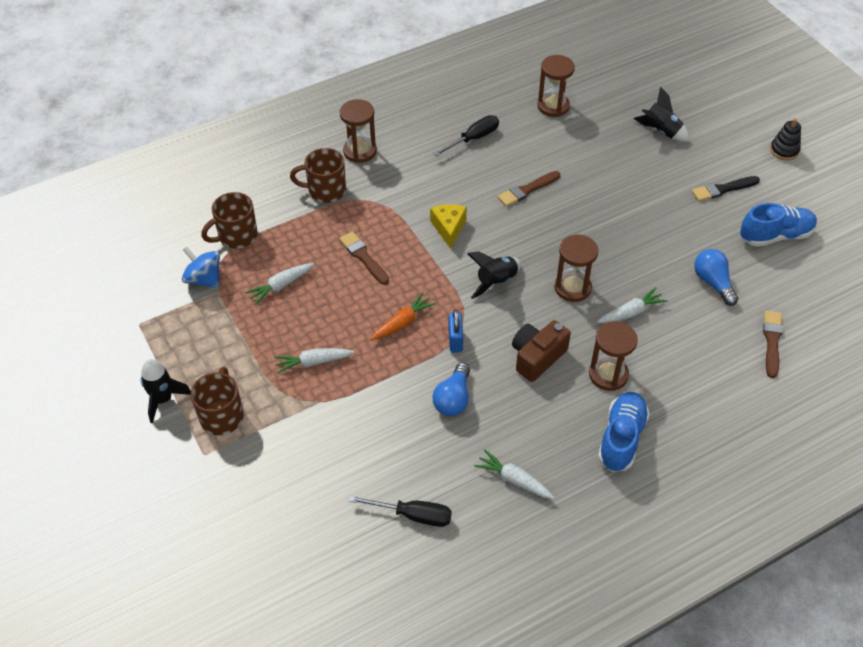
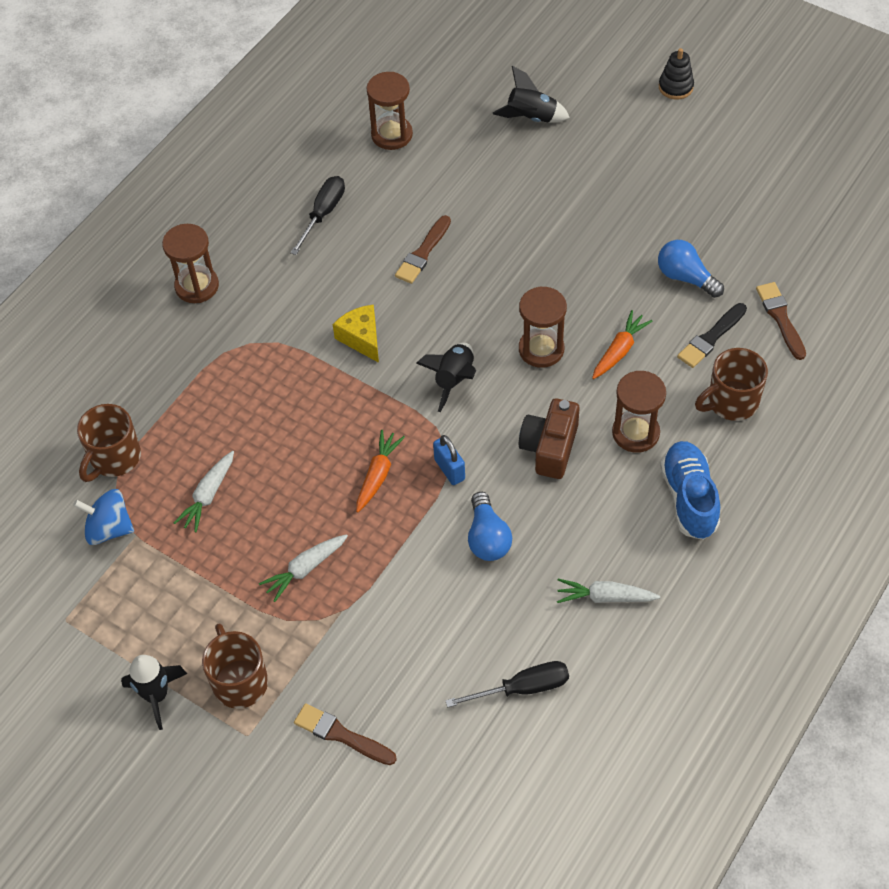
camera: 25 degrees left, 5 degrees up
brown mug [290,148,346,203] -> brown mug moved to [695,348,768,421]
brown brush [339,232,389,285] -> brown brush moved to [294,703,397,765]
white carrot [597,287,667,323] -> orange carrot [592,310,653,379]
black brush [692,176,760,201] -> black brush moved to [677,303,747,368]
blue shoe [740,203,817,247] -> none

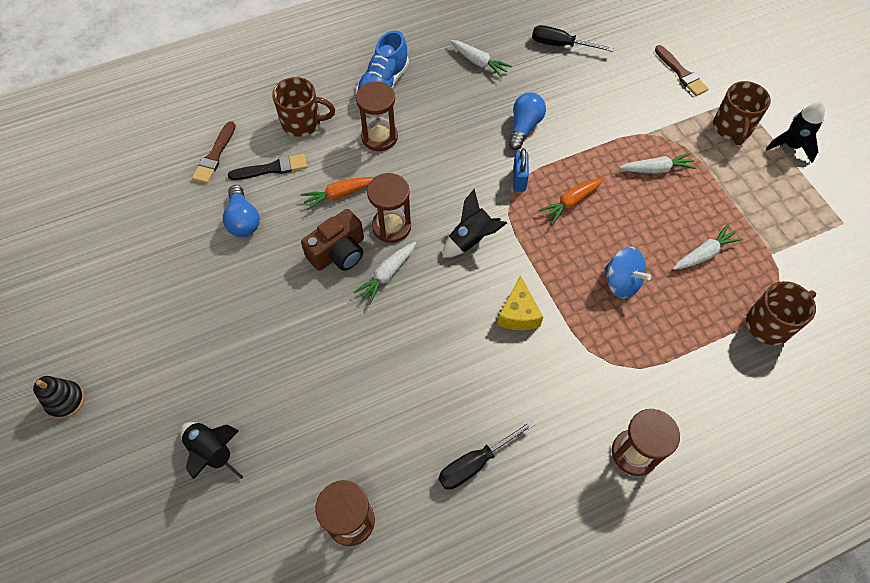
camera: 150 degrees left, 5 degrees up
blue spinning top [73,489,134,545] -> blue spinning top moved to [604,247,651,298]
brown brush [395,215,451,284] -> none
brown camera [519,398,580,479] -> brown camera moved to [301,209,364,271]
none -> white carrot [353,242,416,305]

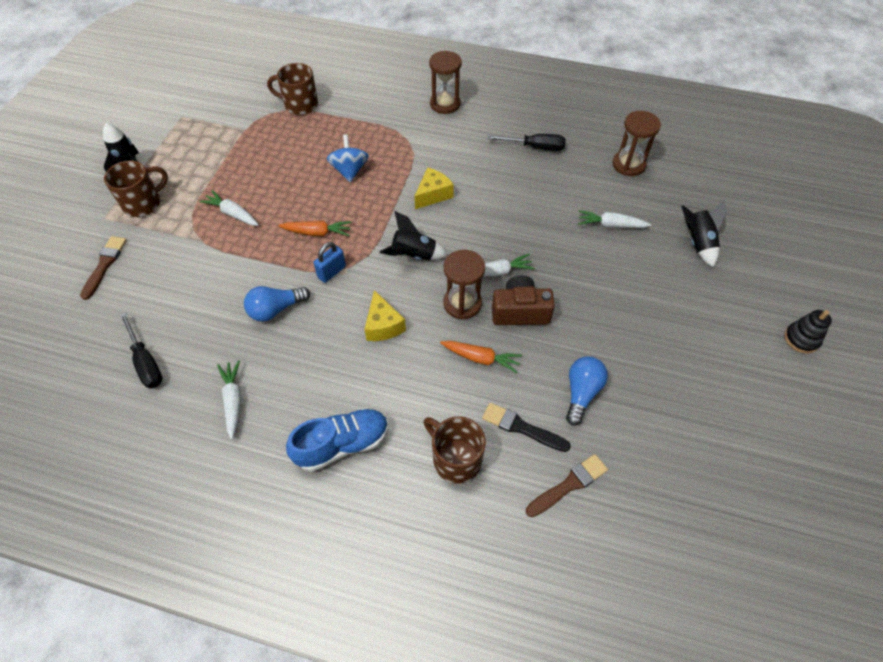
camera: 140 degrees left, 5 degrees down
brown hourglass [356,81,398,151] -> none
white carrot [673,224,743,270] -> white carrot moved to [578,210,651,228]
none -> yellow cheese [364,290,406,341]

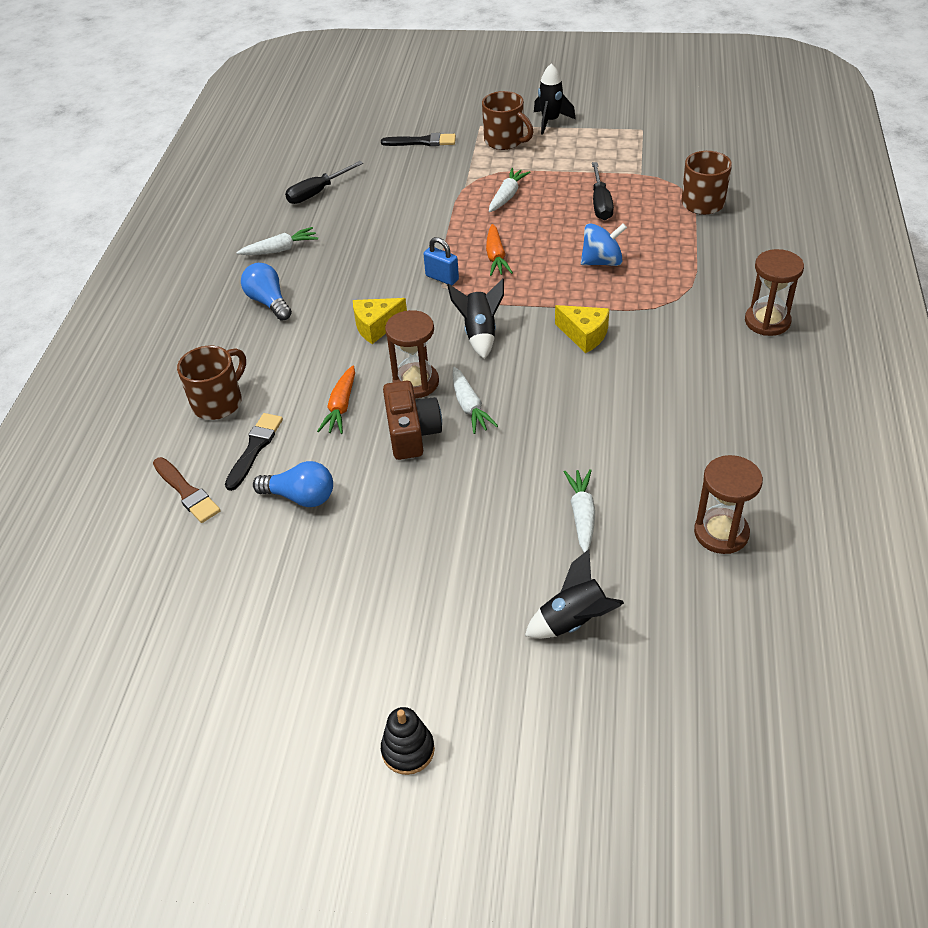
camera: 85 degrees right, 10 degrees down
brown brush [80,236,127,300] -> black brush [381,133,456,146]
blue light bulb [244,286,310,322] -> blue light bulb moved to [241,263,292,321]
blue shoe [286,408,388,472] -> none
black screwdriver [487,134,566,151] -> black screwdriver moved to [592,162,614,220]

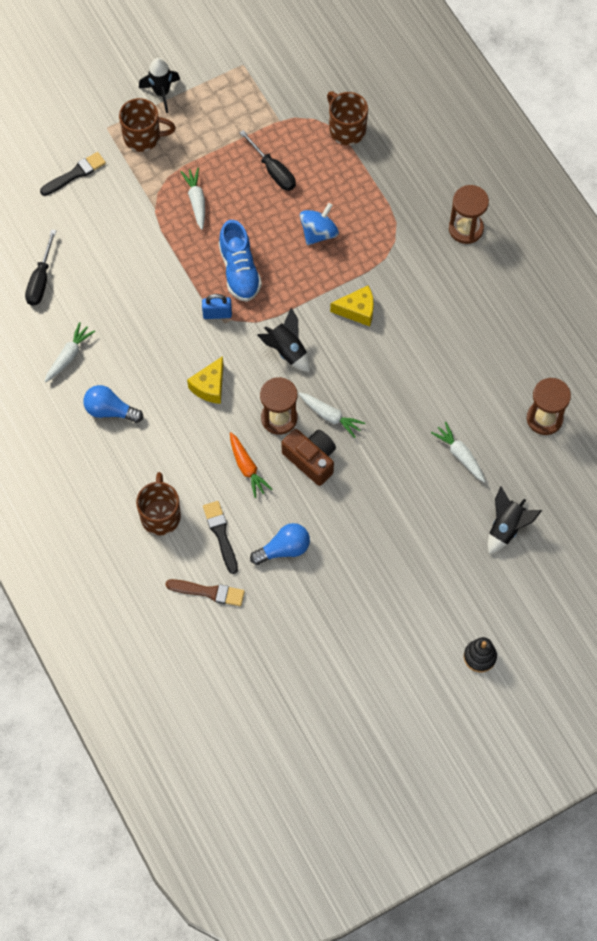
camera: 40 degrees left, 20 degrees up
orange carrot [486,224,513,276] -> blue shoe [219,220,262,302]

